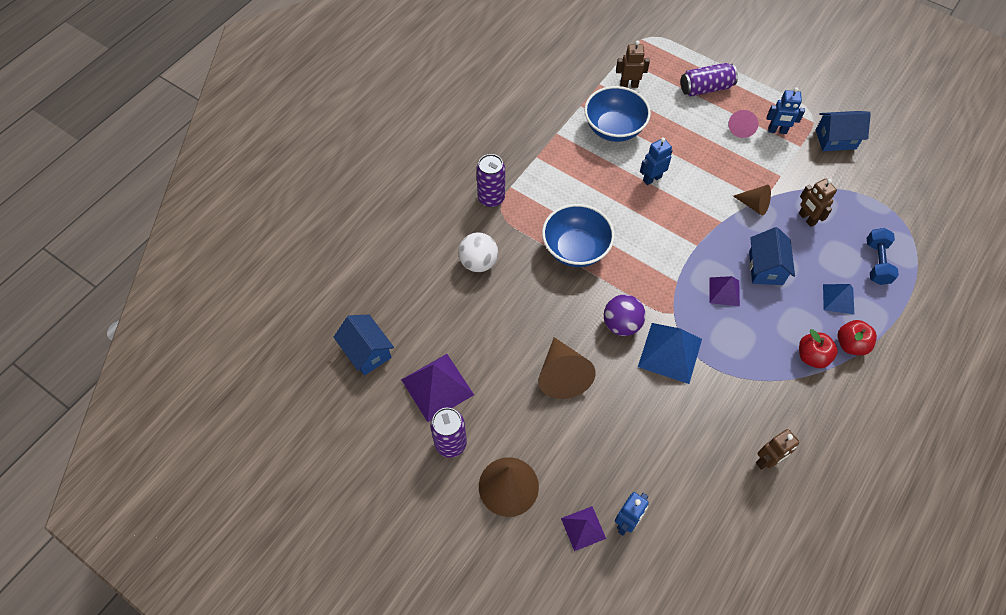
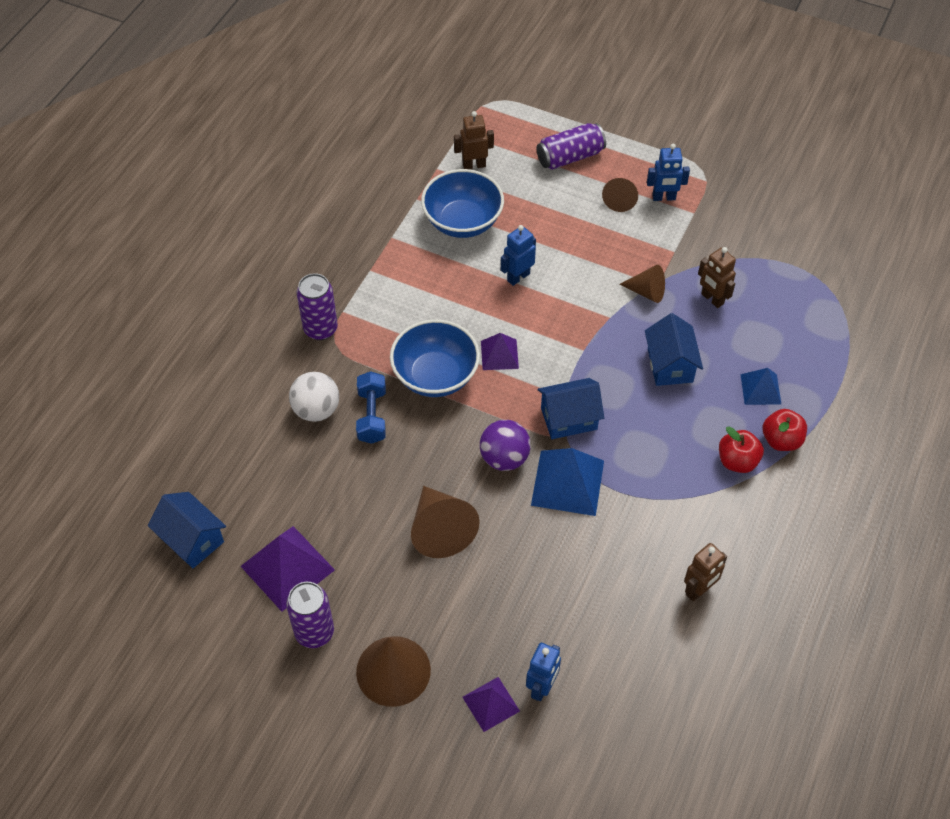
camera: 10 degrees left, 5 degrees down
purple pyramid [709,276,740,306] -> purple pyramid moved to [481,333,519,370]
pink cone [728,110,759,138] -> brown cone [602,178,638,212]
blue house [816,111,871,151] -> blue house moved to [538,378,604,439]
blue dumbbell [867,228,899,285] -> blue dumbbell moved to [356,371,386,444]

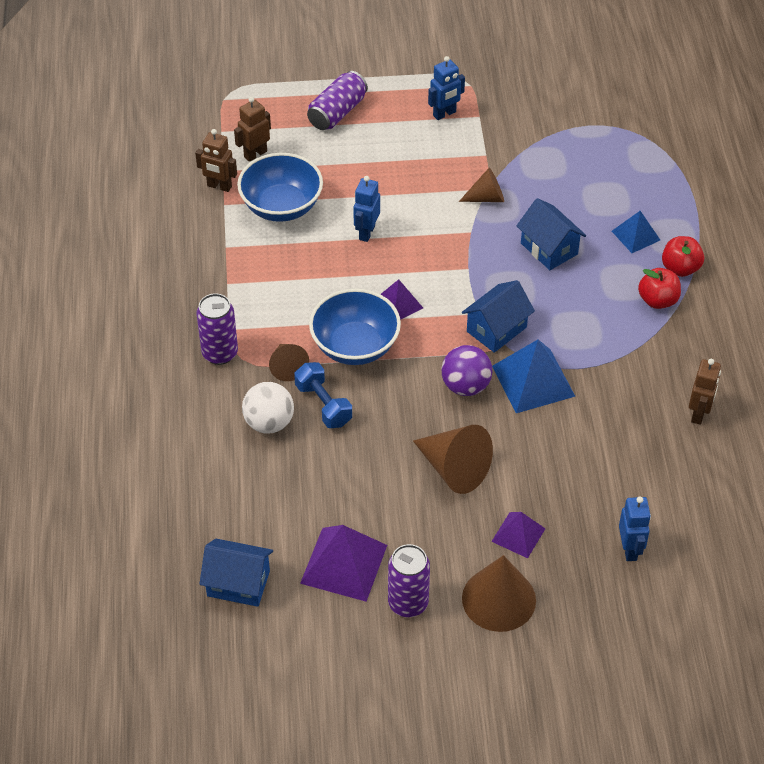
camera: 30 degrees left, 5 degrees down
purple pyramid [462,677,520,732] -> purple pyramid moved to [491,512,545,558]
brown cone [602,178,638,212] -> brown cone moved to [269,344,309,381]
brown robot [698,247,736,308] -> brown robot moved to [195,129,237,192]

